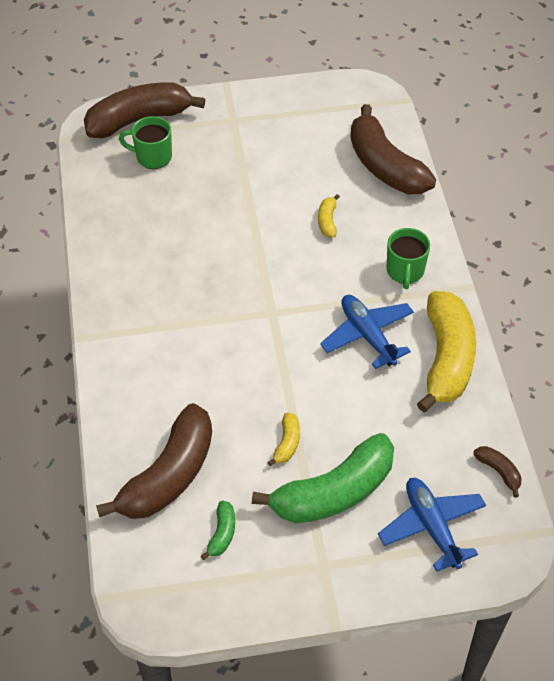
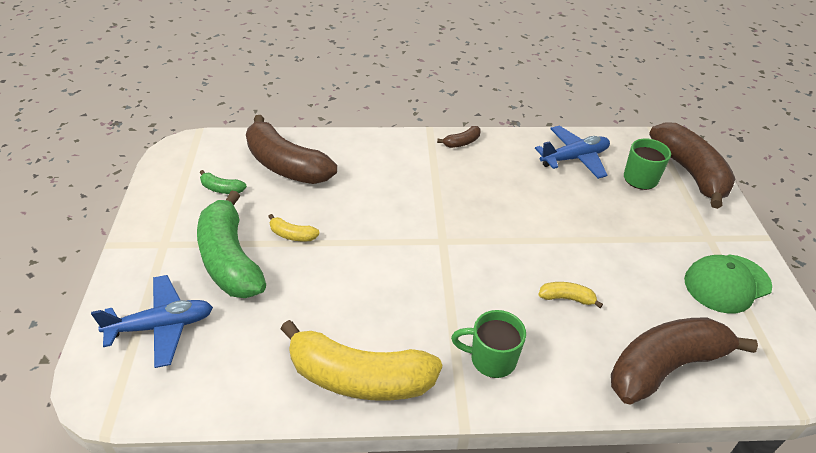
camera: 95 degrees right, 10 degrees down
blue plane [320,295,414,369] -> blue plane moved to [535,126,610,179]
brown banana [473,446,521,498] -> brown banana moved to [437,126,481,148]
none -> green cap [684,254,772,314]

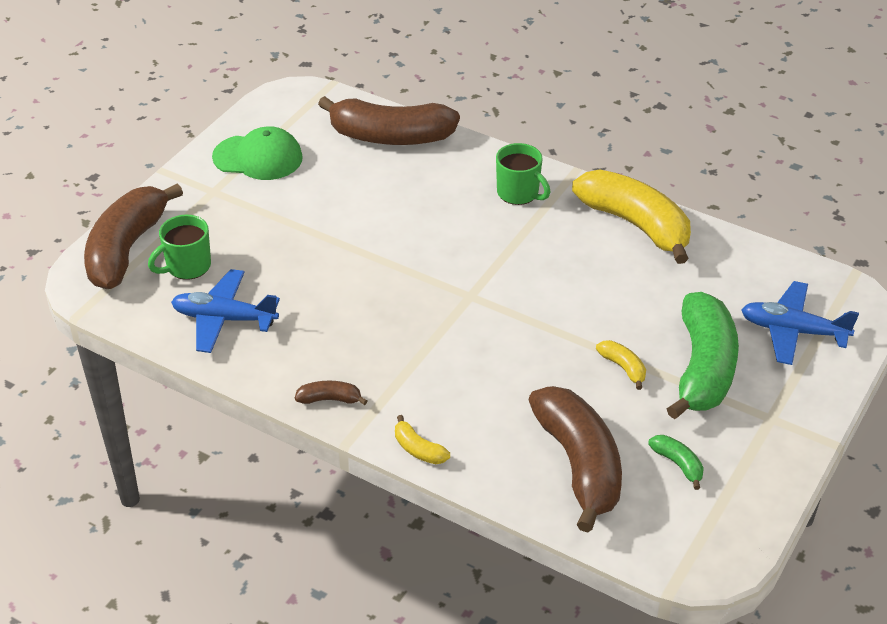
camera: 145 degrees left, 0 degrees up
yellow banana [538,282,603,308] -> yellow banana moved to [395,415,450,464]

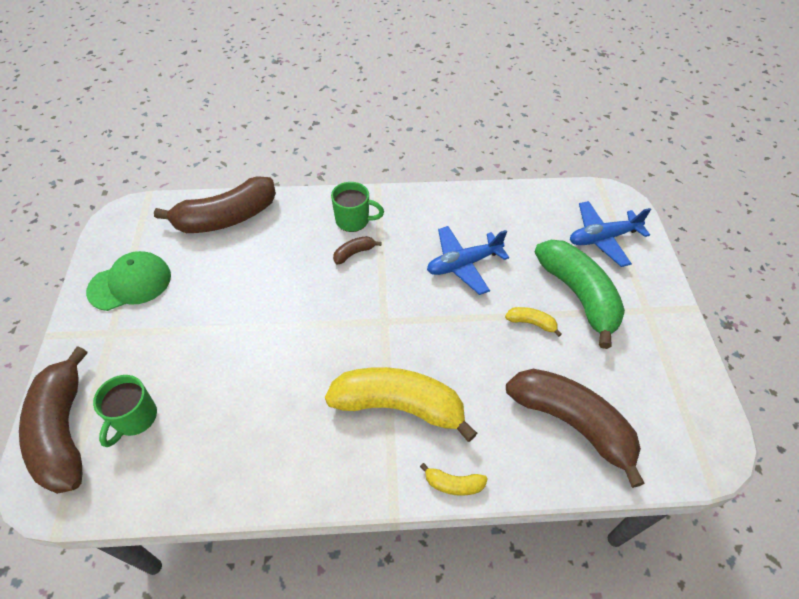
camera: 35 degrees left, 10 degrees up
blue plane [171,269,280,353] -> blue plane moved to [427,226,509,295]
brown banana [295,381,367,405] -> brown banana moved to [333,236,382,264]
yellow banana [572,169,691,264] -> yellow banana moved to [325,367,477,442]
green banana [648,435,704,490] -> none

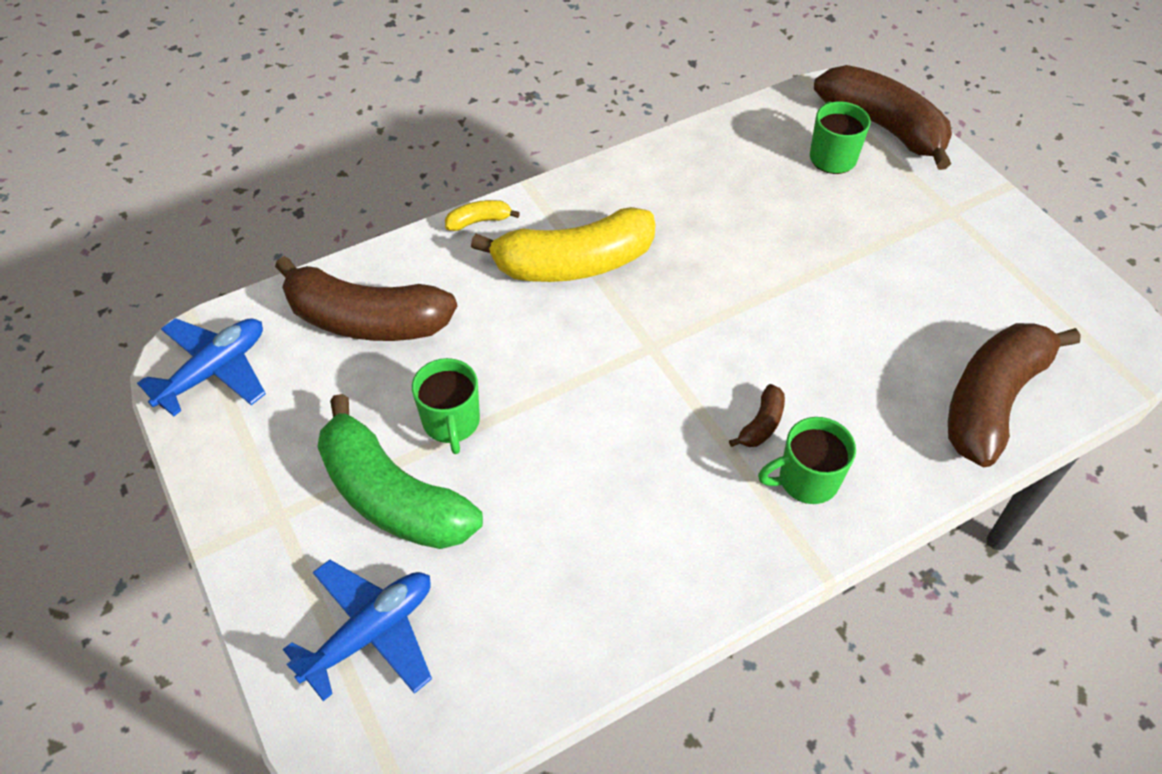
camera: 155 degrees right, 0 degrees up
green cap [86,251,171,311] -> none
blue plane [427,226,509,295] -> blue plane moved to [137,318,266,417]
yellow banana [505,307,562,337] -> green mug [412,358,480,454]

